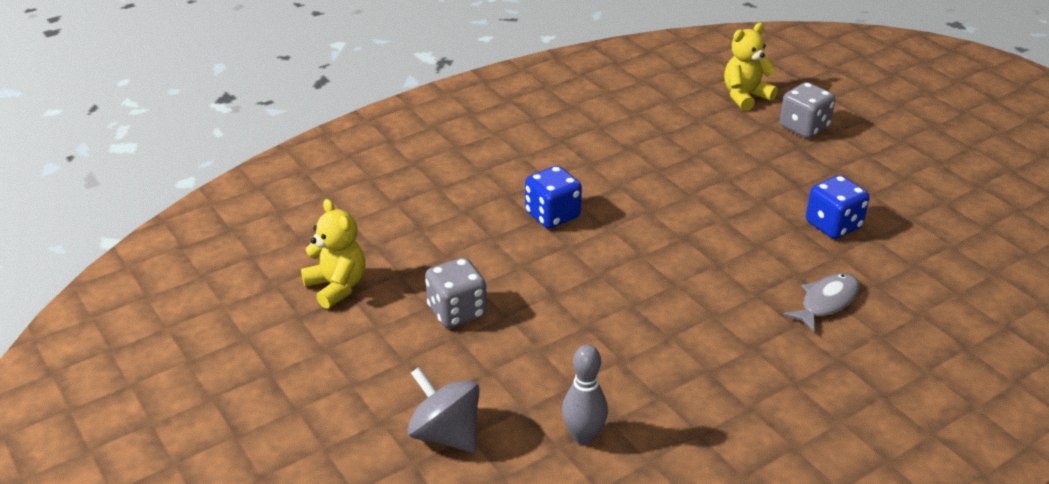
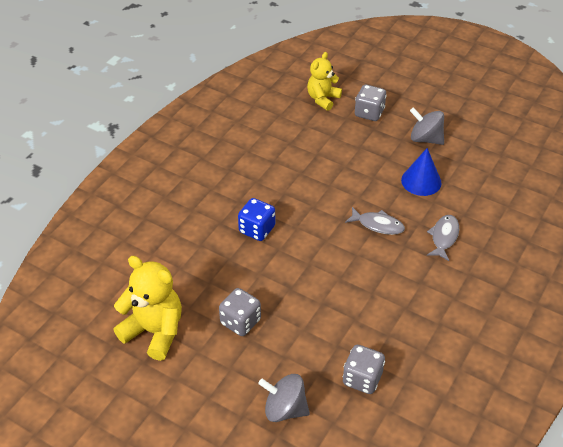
camera: 25 degrees left, 10 degrees up
yellow teddy bear [301,199,366,309] -> yellow teddy bear [113,256,182,361], size x1.51
grey bowling pin [562,345,608,445] -> grey dice [343,345,385,394]
blue dice [806,175,869,239] -> blue cone [401,148,442,196]
none -> grey fish [345,207,405,235]
none -> grey spinning top [410,107,444,145]

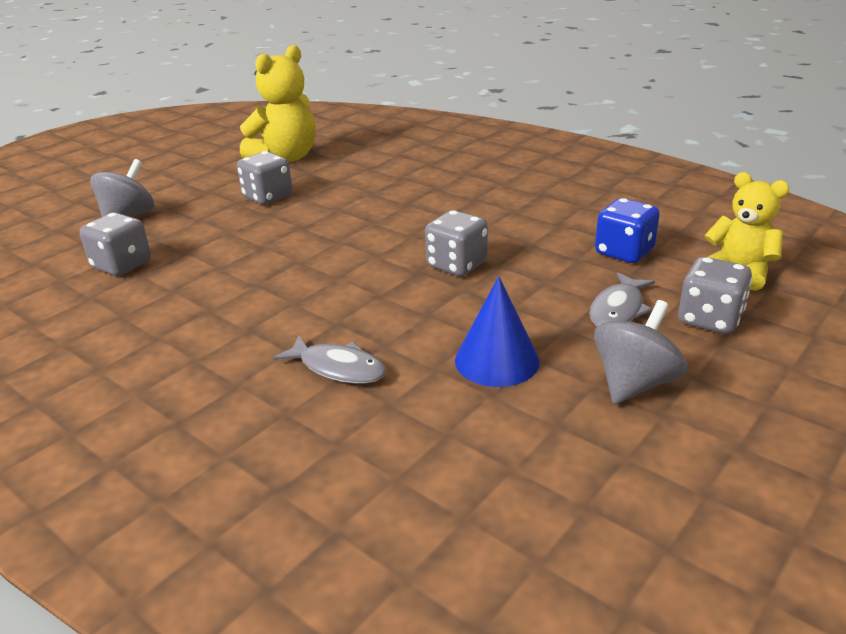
camera: 100 degrees right, 15 degrees down
blue dice [238,198,275,241] -> blue dice moved to [595,198,660,263]
grey fish [345,207,405,235] -> grey fish moved to [589,272,655,327]
none -> grey dice [425,210,488,276]

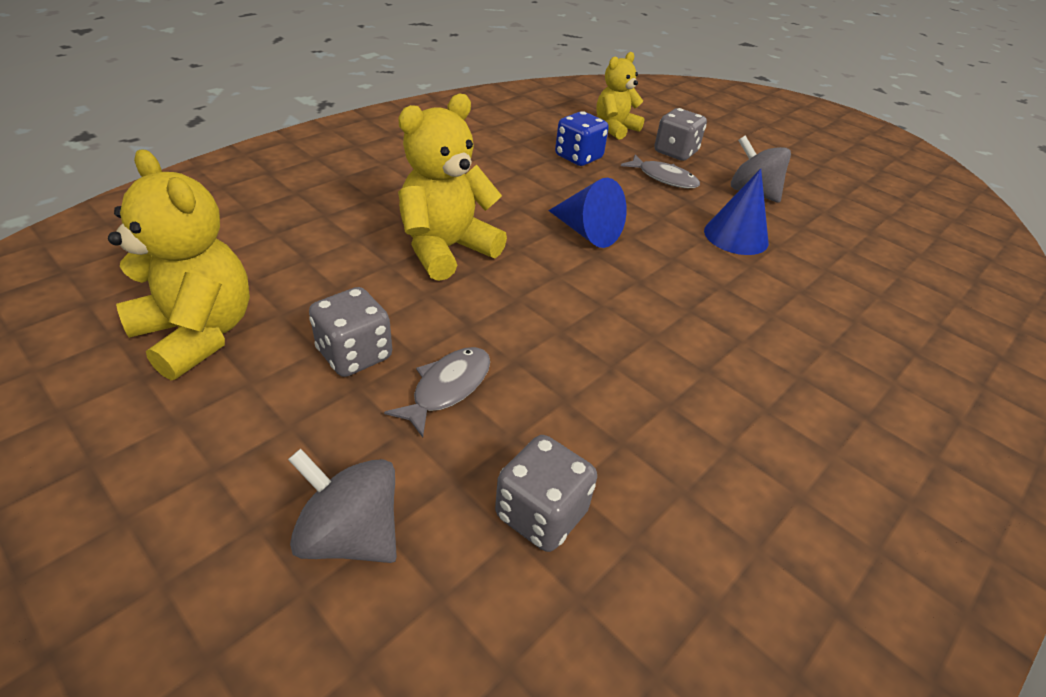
camera: 90 degrees left, 10 degrees up
grey fish [273,335,386,384] -> grey fish moved to [384,347,490,438]
grey dice [425,210,488,276] -> blue cone [548,178,626,248]
none -> yellow teddy bear [398,94,507,281]

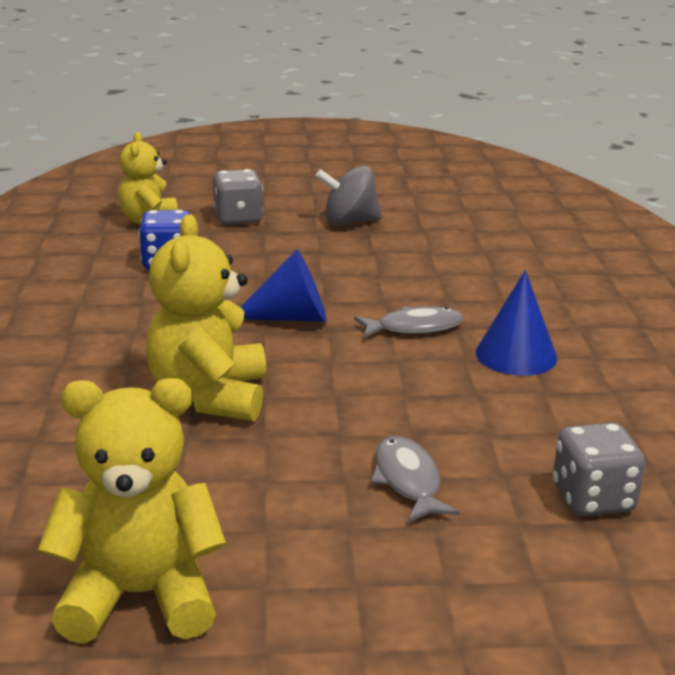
camera: 45 degrees left, 15 degrees down
grey spinning top [288,449,397,563] -> none
grey dice [309,287,392,377] -> none
grey fish [621,154,700,188] -> grey fish moved to [354,306,464,338]
blue cone [704,169,769,255] -> blue cone moved to [476,270,557,376]

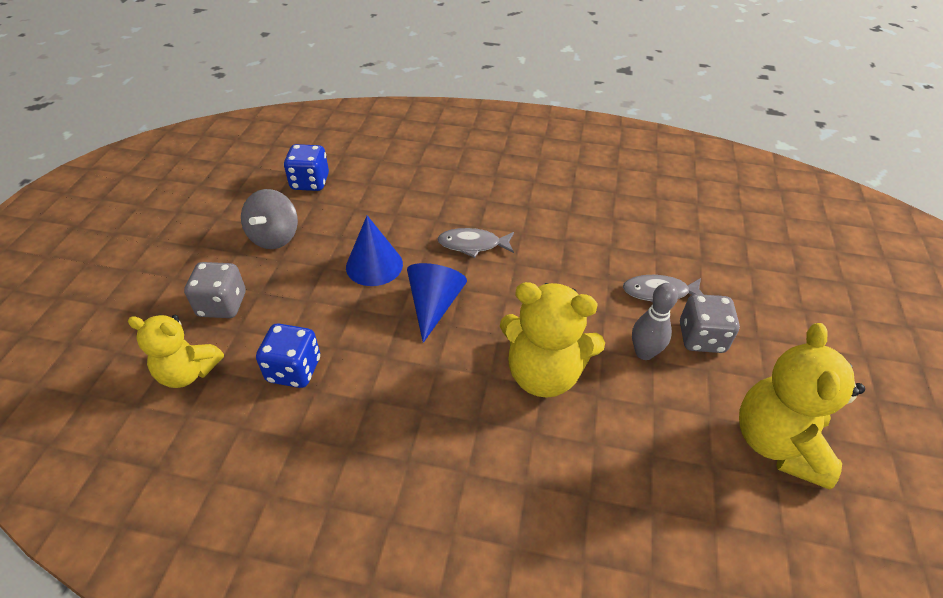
camera: 75 degrees left, 20 degrees up
grey fish [354,306,464,338] -> grey fish turned 90 degrees counterclockwise [437,228,514,258]
blue cone [476,270,557,376] -> blue cone moved to [346,215,403,286]
grey dice [553,423,645,516] -> grey dice moved to [680,294,740,353]
none -> blue dice [284,144,329,191]
none -> grey bowling pin [632,283,678,360]

